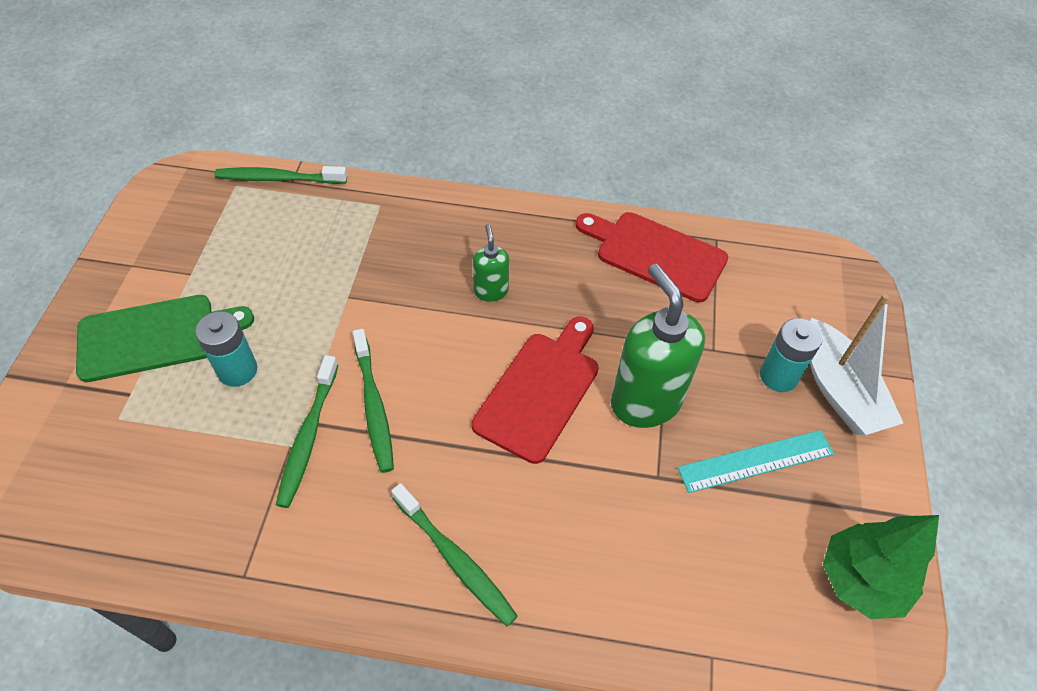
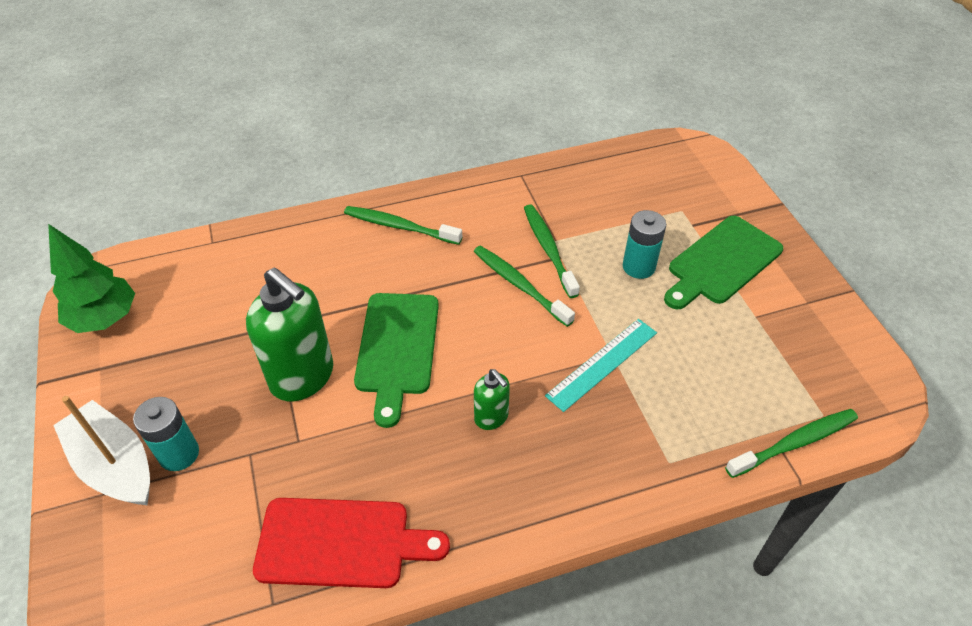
camera: 155 degrees right, 5 degrees down
red cutting board [472,317,599,464] -> green cutting board [354,293,439,428]
turquoise ruler [678,430,834,493] -> turquoise ruler moved to [545,319,657,412]

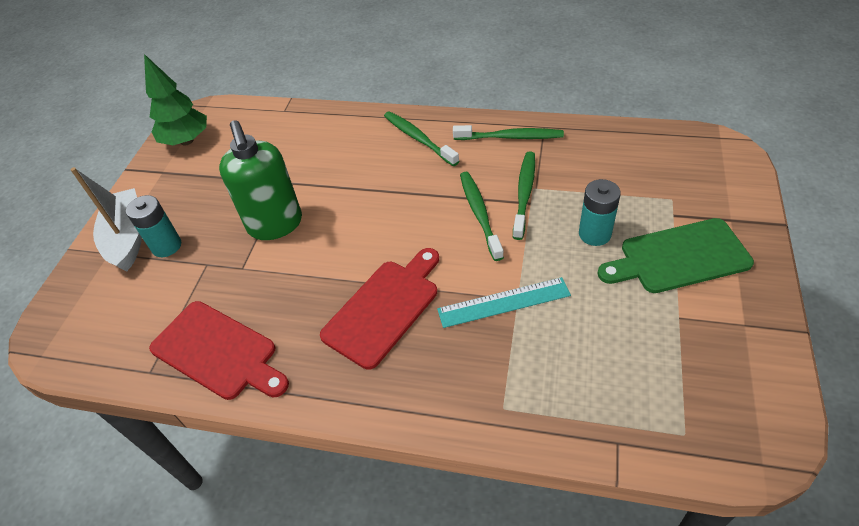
camera: 35 degrees right, 0 degrees up
green cutting board [354,293,439,428] -> none
green soap dispenser [474,369,510,430] -> red cutting board [320,248,439,370]
green toothbrush [725,409,858,478] -> green toothbrush moved to [453,125,564,140]

